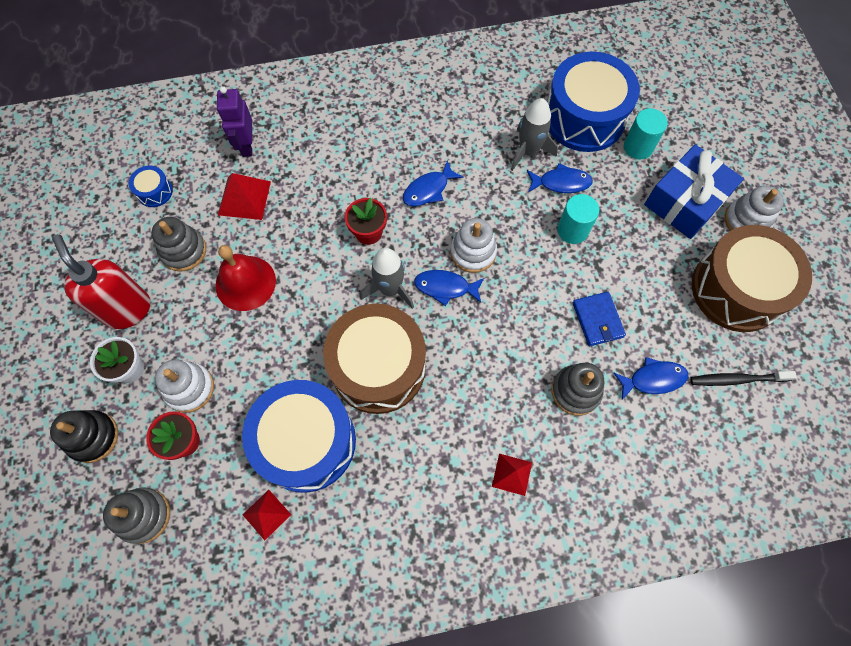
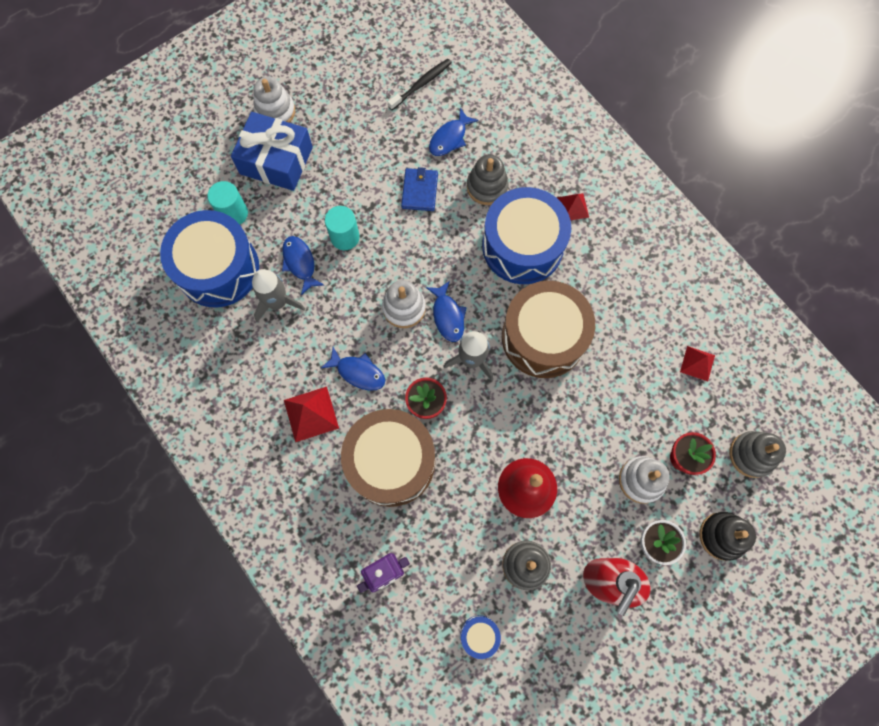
camera: 115 degrees left, 5 degrees up
red pyramid [218,173,271,220] -> red pyramid moved to [284,387,339,442]
blue drum [242,380,356,493] -> blue drum moved to [482,187,571,284]
blue wallet [573,292,626,346] -> blue wallet turned 45 degrees counterclockwise [401,167,438,211]
blue fish [613,357,688,400] -> blue fish turned 105 degrees counterclockwise [429,108,479,156]
black toothbrush [690,371,797,386] -> black toothbrush turned 105 degrees counterclockwise [388,59,452,110]
brown drum [692,225,812,332] -> brown drum moved to [341,409,435,507]

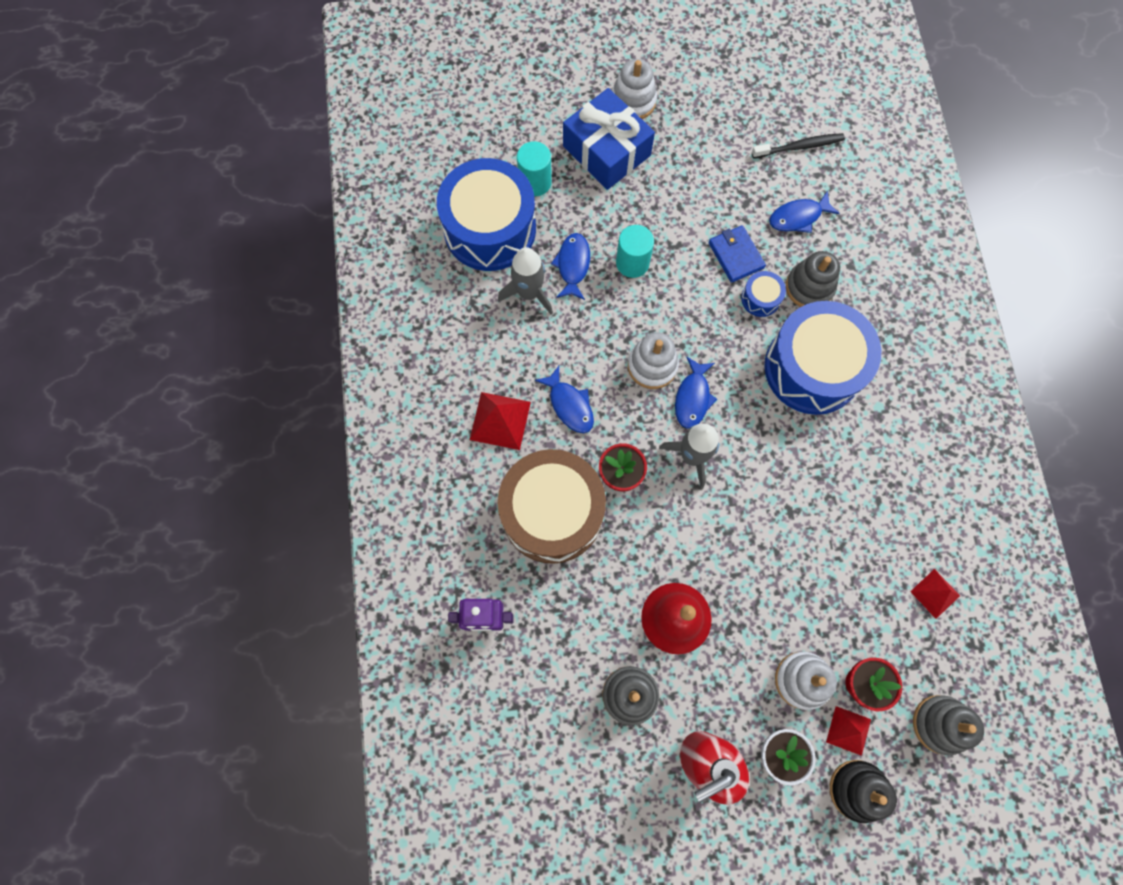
camera: 30 degrees right, 0 degrees up
blue wallet [401,167,438,211] -> blue wallet turned 60 degrees counterclockwise [708,225,766,283]
blue drum [460,615,501,659] -> blue drum moved to [741,271,786,317]
brown drum [502,281,595,378] -> none
red pyramid [557,193,589,220] -> red pyramid moved to [826,706,871,756]

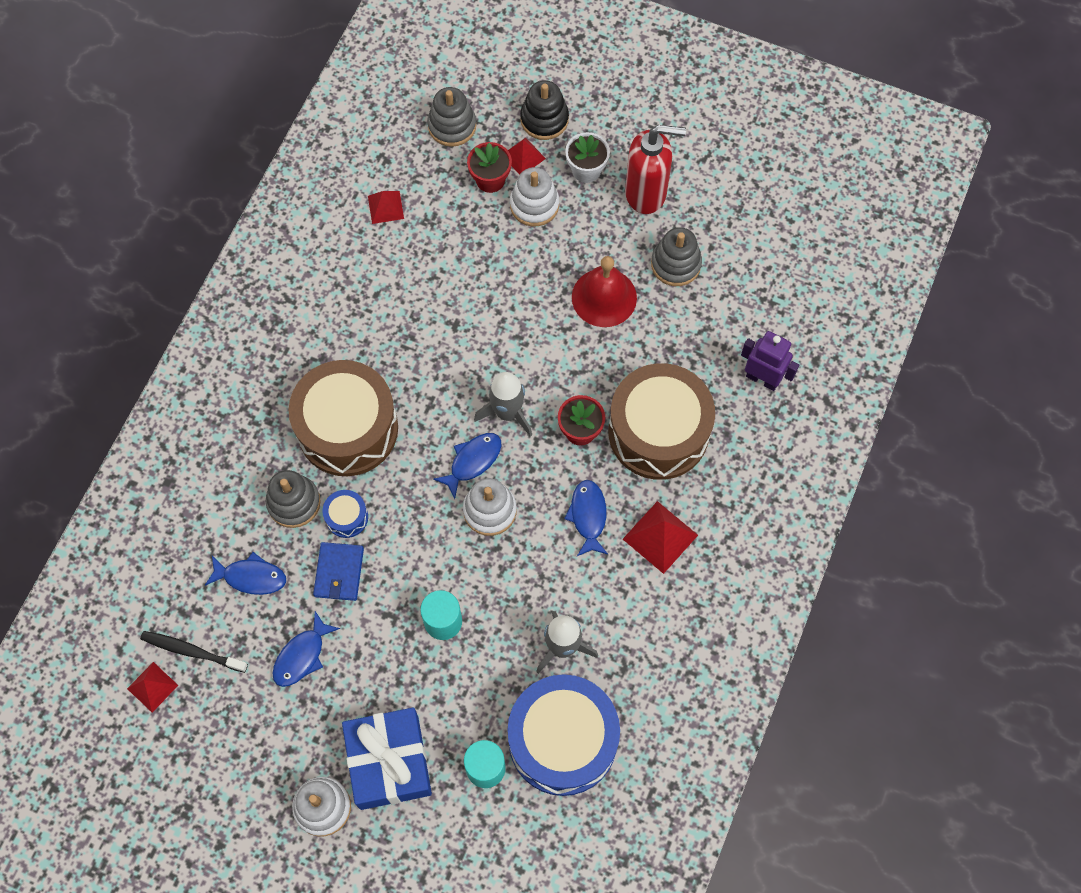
camera: 150 degrees left, 5 degrees down
blue fish [551,233,590,300] -> blue fish moved to [272,611,340,687]
blue drum [764,301,881,415] -> brown drum [289,360,398,476]
none -> red pyramid [127,662,178,712]

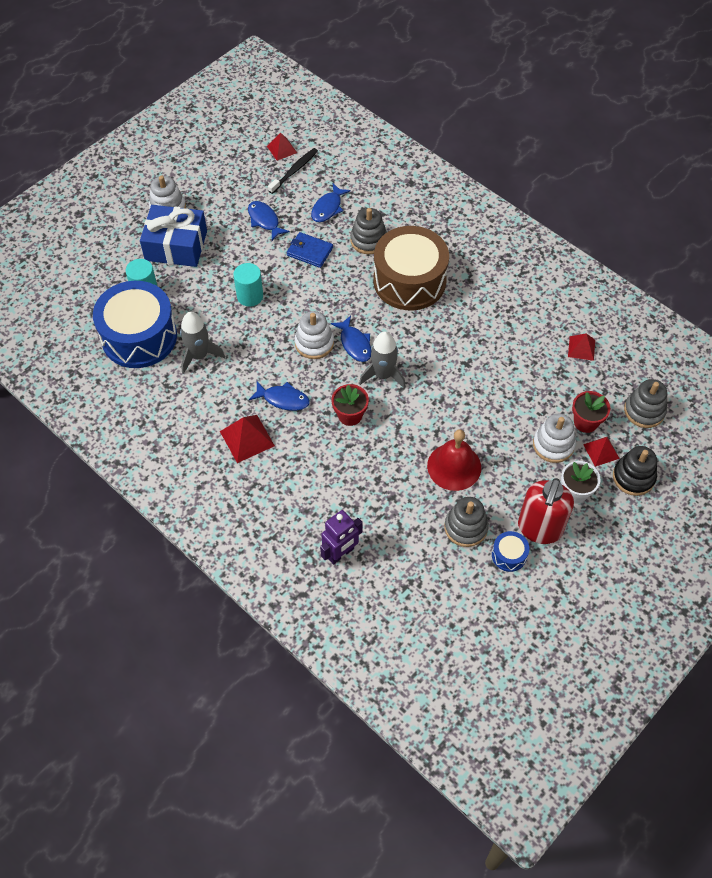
camera: 110 degrees right, 10 degrees down
blue drum [323,490,368,538] -> blue drum moved to [492,531,529,572]
brown drum [608,363,715,480] -> none

